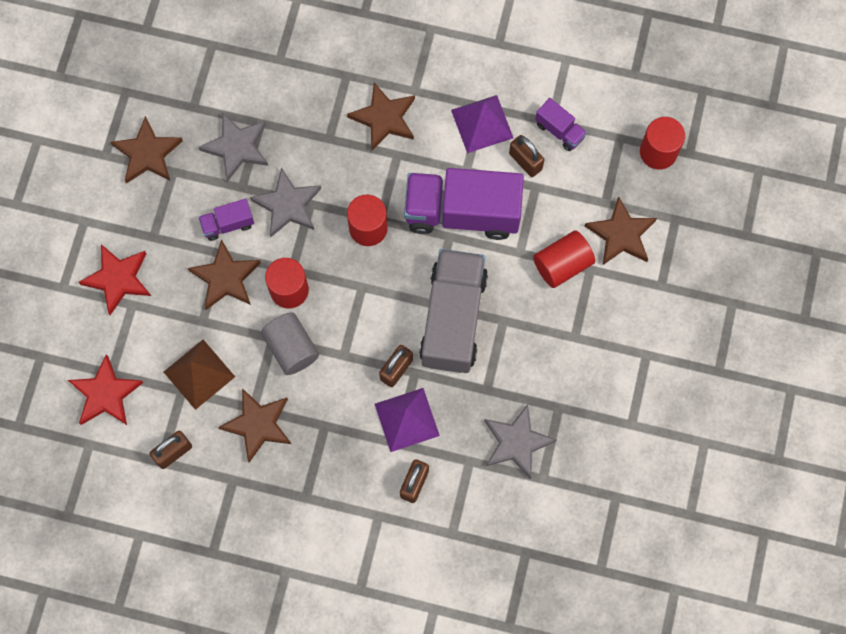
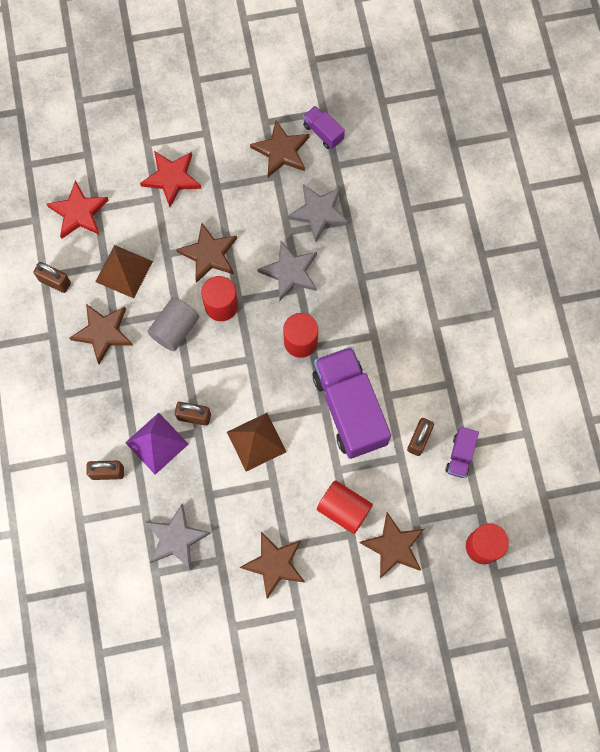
camera: 65 degrees right, 0 degrees up
purple truck [198,199,254,241] -> purple truck moved to [303,106,345,149]
brown star [347,82,415,150] -> brown star moved to [240,532,305,599]
grey truck [419,249,488,373] -> brown pyramid [227,413,286,472]
purple pyramid [451,95,513,153] -> none

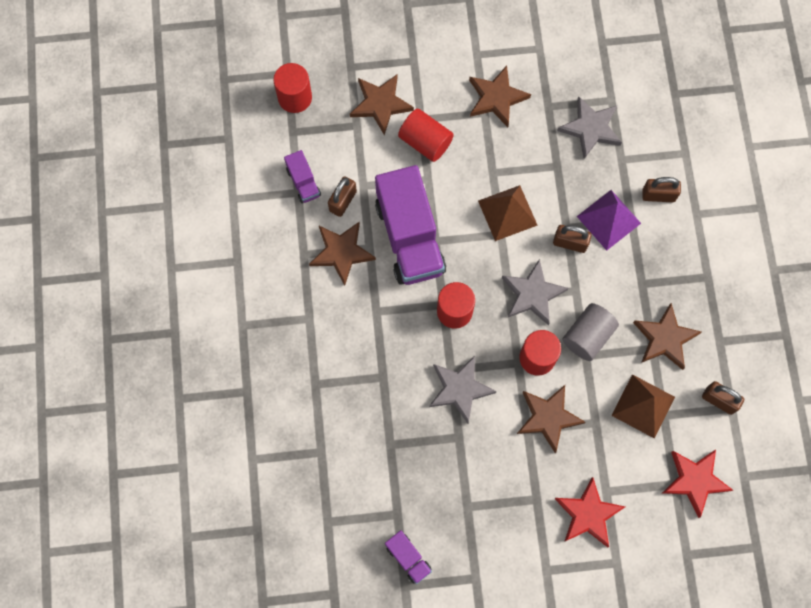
camera: 175 degrees left, 0 degrees up
brown star [250,120,309,177] -> brown star moved to [309,222,376,286]
grey star [287,184,349,242] -> grey star moved to [502,259,568,325]
purple truck [445,427,479,478] -> purple truck turned 135 degrees clockwise [284,150,321,203]

